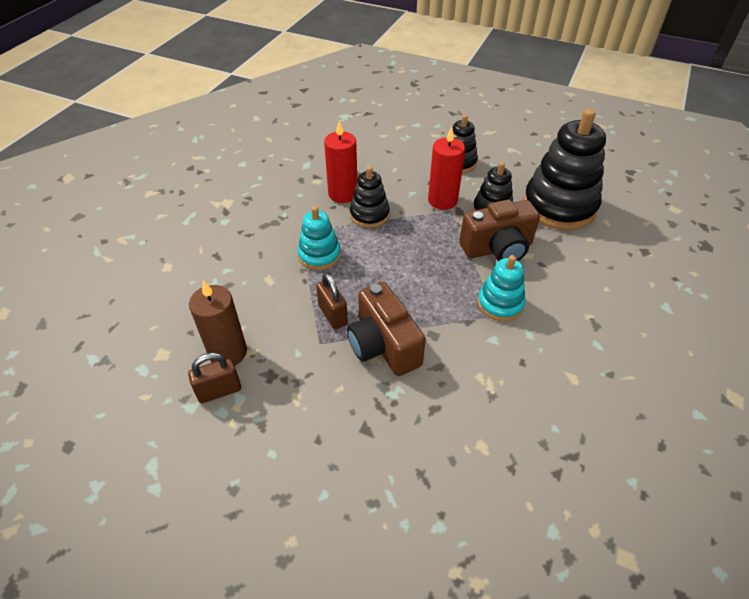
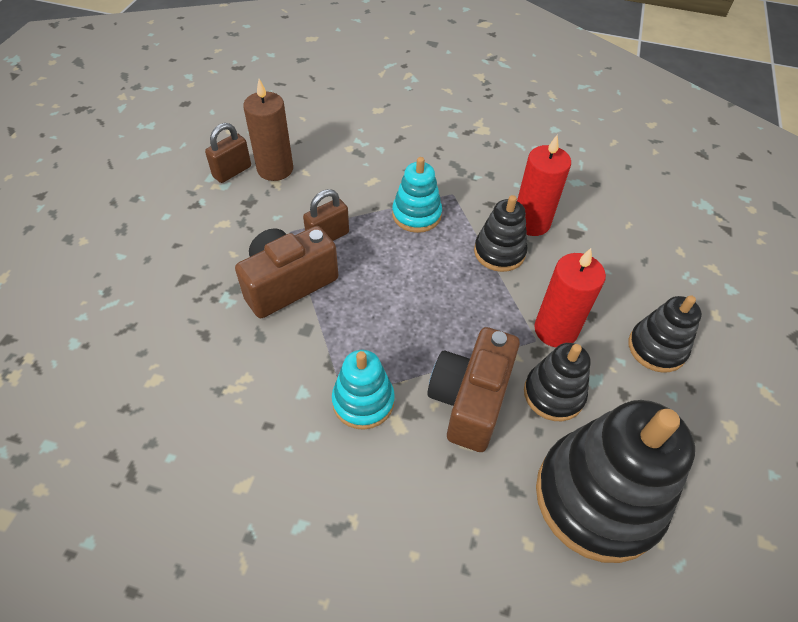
camera: 80 degrees right, 5 degrees up
brown padlock [188,352,241,403] -> brown padlock turned 75 degrees clockwise [205,123,251,183]
brown camera [459,199,540,261] -> brown camera turned 45 degrees clockwise [427,327,520,452]

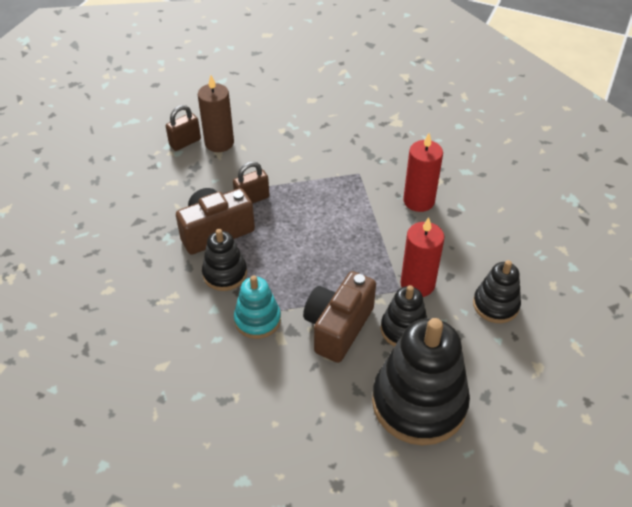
camera: 10 degrees right, 5 degrees down
turquoise stacking toy [392,157,442,233] -> none
black stacking toy [474,195,528,272] -> black stacking toy moved to [202,229,247,291]

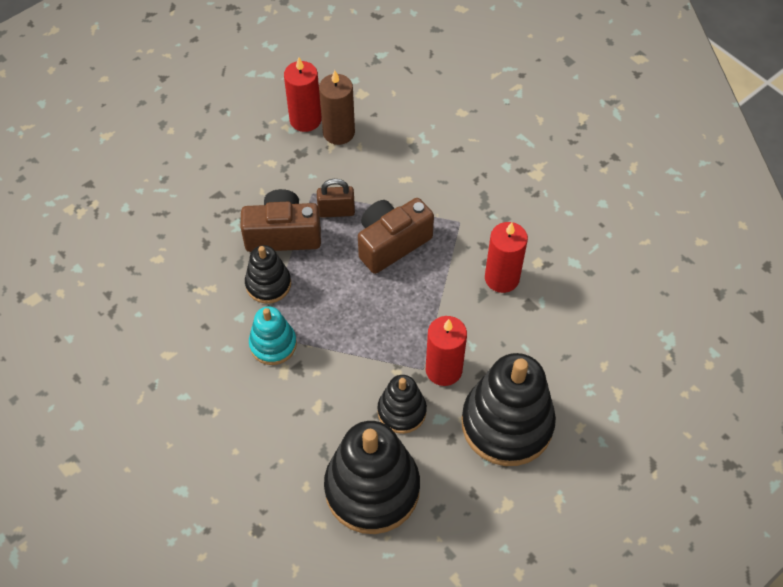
camera: 25 degrees right, 10 degrees up
brown padlock [166,105,201,151] -> red candle [284,57,322,132]
brown camera [303,271,376,363] -> brown camera moved to [358,198,434,274]
black stacking toy [473,260,521,323] -> black stacking toy [462,353,556,466], size x1.87

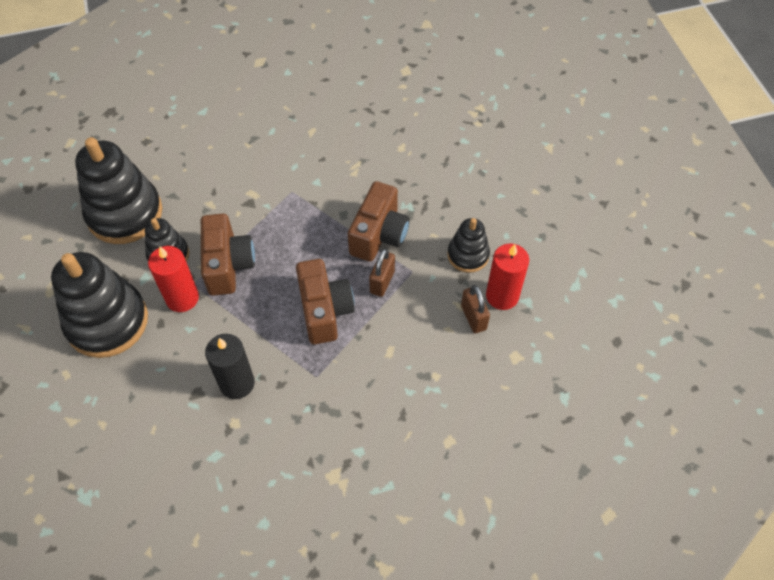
camera: 115 degrees right, 0 degrees up
black stacking toy [245,245,291,304] -> black stacking toy moved to [447,218,490,273]
turquoise stacking toy [249,306,297,365] -> none
brown candle [319,70,355,145] -> brown padlock [461,285,490,333]
red candle [485,222,528,293] -> black candle [205,334,255,399]
none -> brown camera [201,214,255,296]

